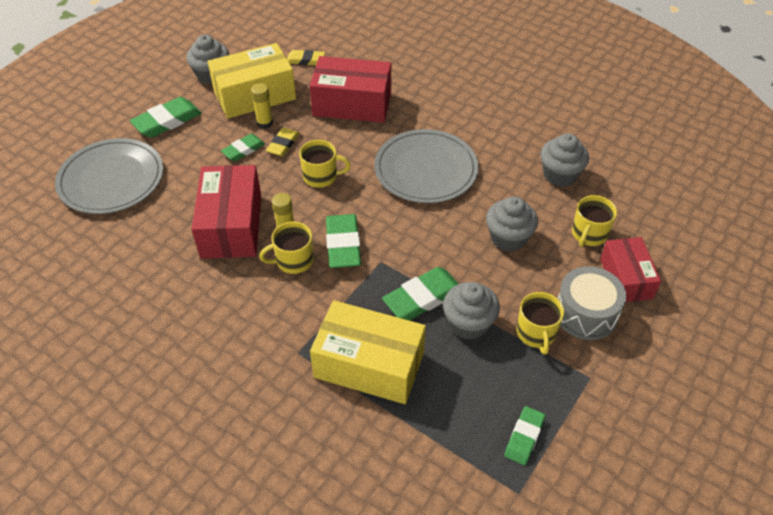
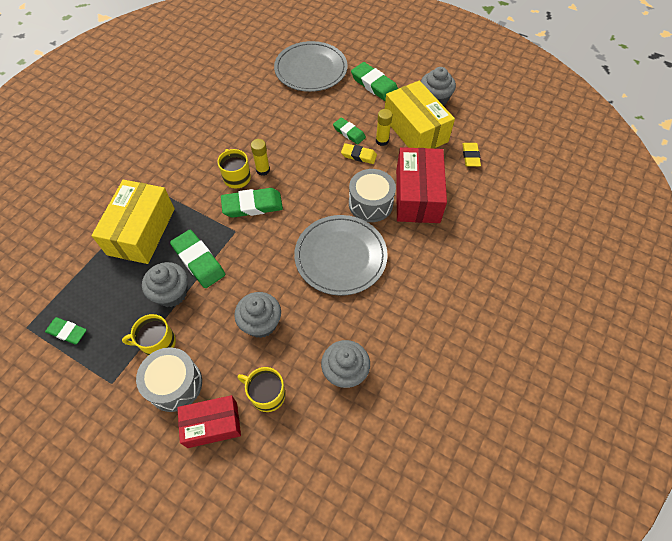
camera: 85 degrees right, 10 degrees up
red box [192,165,261,259] -> none
yellow mug [299,140,351,188] -> none
none -> grey drum [349,169,396,222]

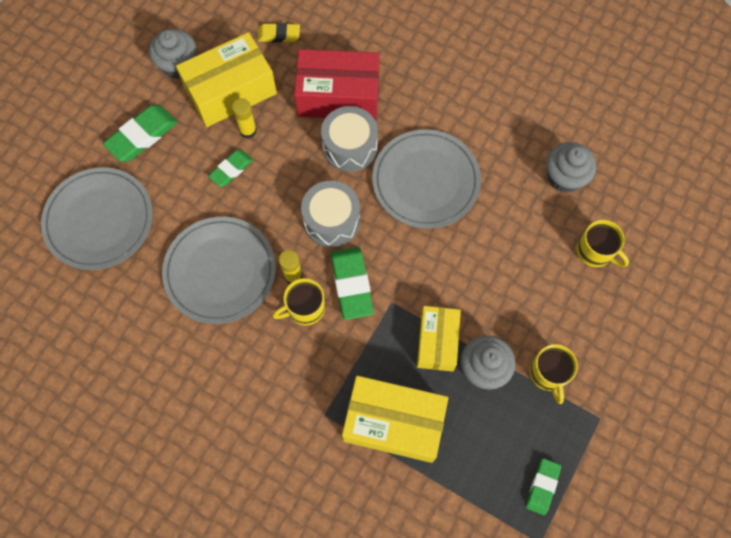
camera: 90 degrees left, 10 degrees up
grey drum [136,347,202,412] -> grey drum moved to [301,181,360,247]
green eraser [170,230,225,288] -> yellow box [417,306,461,372]
red box [177,395,241,448] -> none
grey cupcake [234,292,281,338] -> none
yellow mug [238,367,286,412] -> yellow mug turned 75 degrees counterclockwise [577,220,629,267]
yellow eraser [341,143,377,164] -> none
none -> grey plate [162,217,276,324]

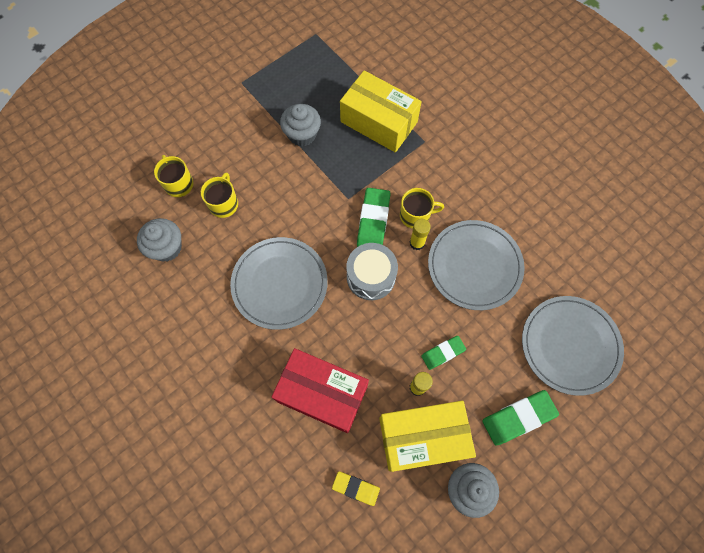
camera: 160 degrees left, 0 degrees up
grey drum [321,106,378,172] -> none
yellow box [417,306,461,372] -> none
green eraser [526,458,561,515] -> none
yellow mug [529,344,578,404] -> yellow mug moved to [201,172,238,218]

